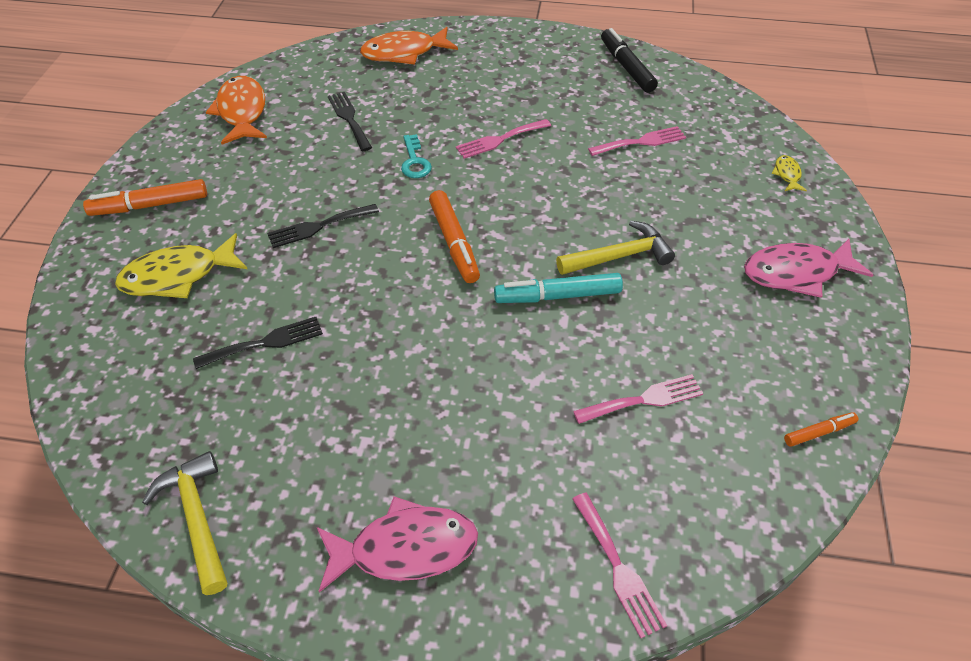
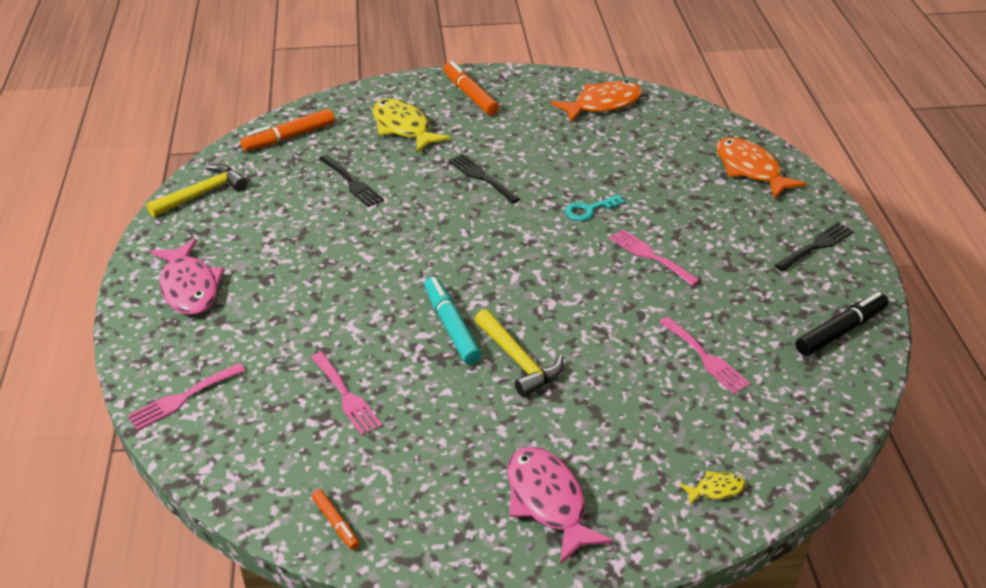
camera: 75 degrees right, 10 degrees down
black fork [328,92,372,151] -> black fork moved to [775,222,854,271]
orange marker [429,190,480,283] -> orange marker moved to [240,109,335,151]

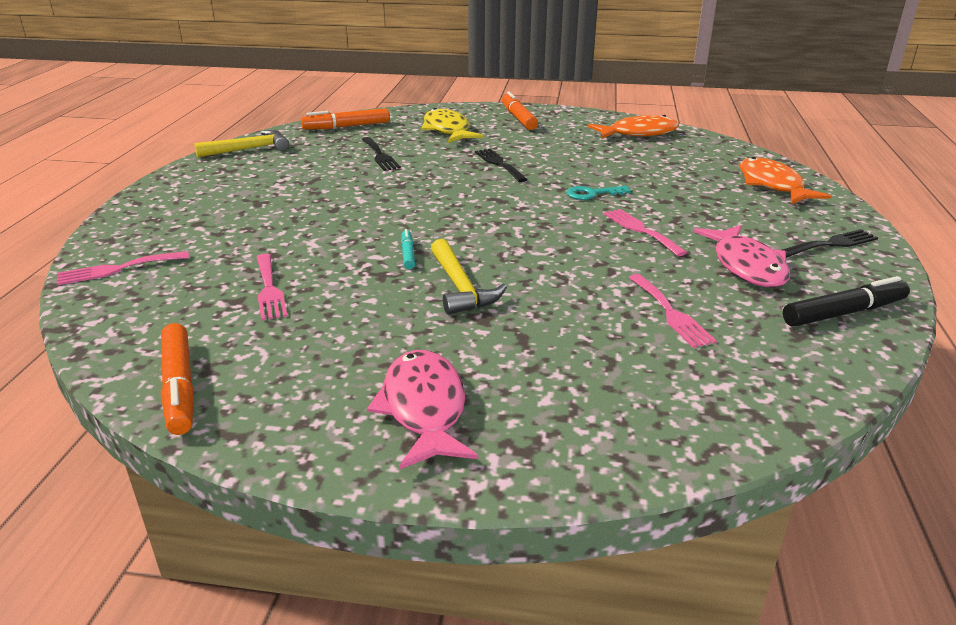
camera: 15 degrees right, 10 degrees down
pink fish [150,239,225,315] -> pink fish moved to [694,225,790,288]
orange marker [312,489,359,550] -> orange marker [161,323,194,435], size x1.82
turquoise marker [424,277,481,364] -> turquoise marker [401,229,415,269], size x0.55
yellow fish [679,471,746,505] -> none

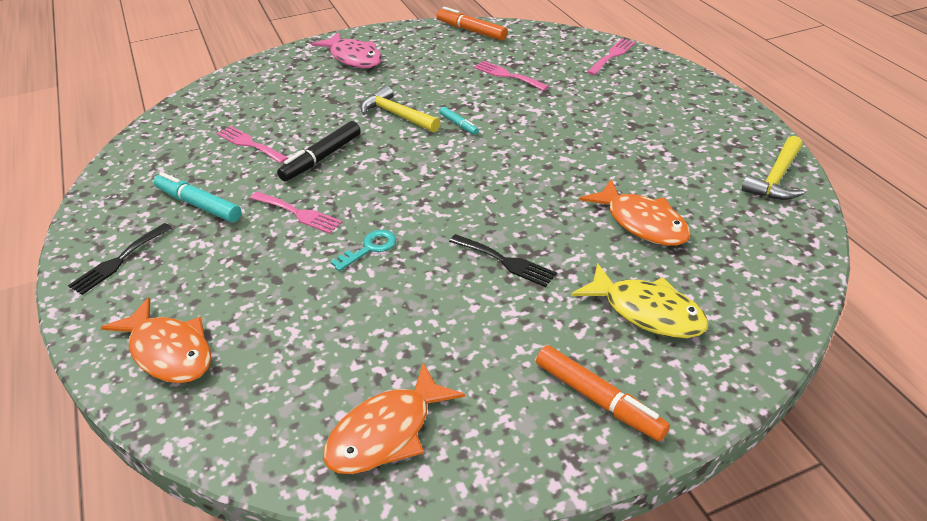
camera: 150 degrees right, 10 degrees up
orange marker [301,108,390,130] -> none
black fork [361,137,401,171] -> orange fish [579,179,691,246]
pink fish [694,225,790,288] -> turquoise marker [154,172,242,222]
black marker [783,276,910,327] -> black marker moved to [277,121,361,181]

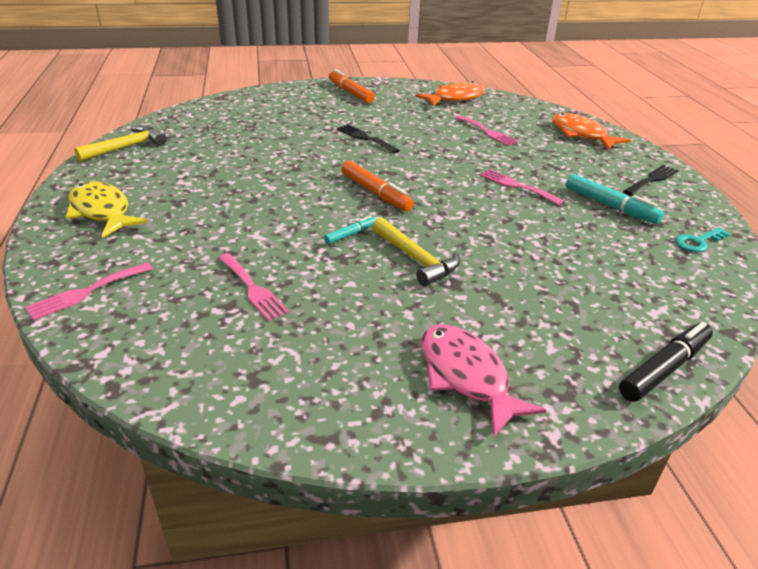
camera: 170 degrees left, 5 degrees down
pink fork [217,126,288,163] -> pink fork moved to [455,115,518,146]
black marker [277,121,361,181] -> black marker moved to [619,322,713,402]
turquoise key [331,230,396,271] -> turquoise key moved to [675,227,730,252]
orange marker [437,7,508,41] -> orange marker moved to [341,161,414,211]
turquoise marker [440,107,479,135] -> turquoise marker turned 75 degrees clockwise [324,216,376,244]
yellow fish [571,263,709,338] -> yellow fish moved to [65,181,148,238]
orange fish [579,179,691,246] -> none

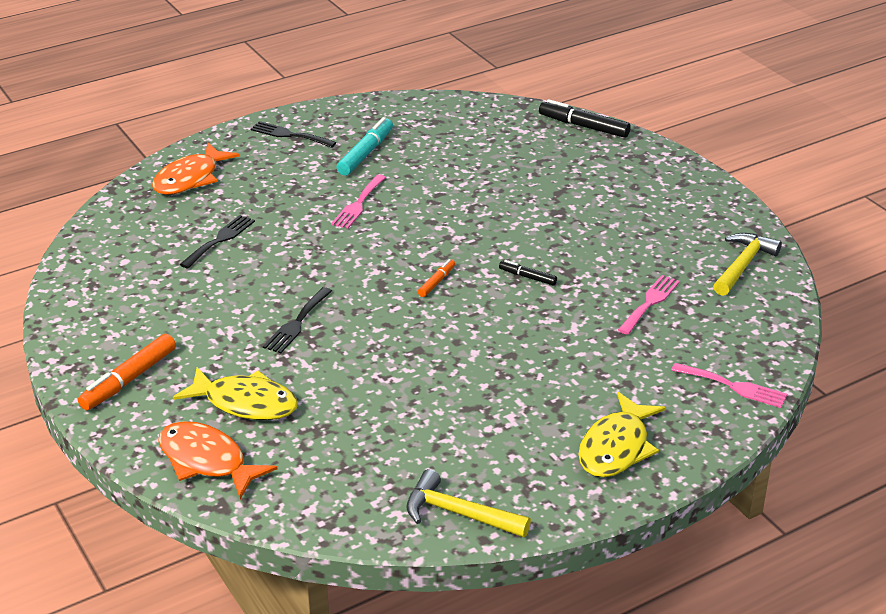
camera: 110 degrees left, 0 degrees up
turquoise marker [324,216,376,244] -> black marker [499,260,557,285]
orange marker [341,161,414,211] -> orange marker [418,259,455,297], size x0.55
yellow hammer [372,217,460,286] -> yellow hammer moved to [713,233,782,296]
orange fish [415,81,485,106] -> orange fish moved to [158,421,277,499]
pink fish [421,324,546,437] -> none
pink fork [455,115,518,146] -> black fork [180,215,255,269]
turquoise key [675,227,730,252] -> none
none -> yellow fish [173,367,298,420]

